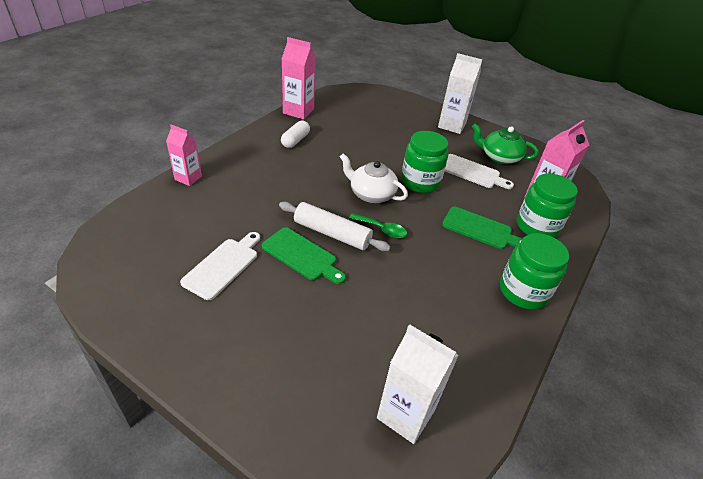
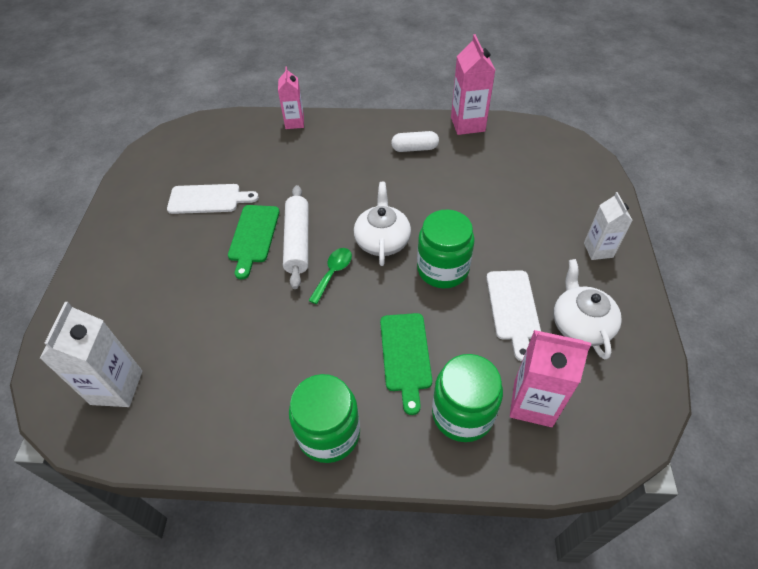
camera: 65 degrees right, 10 degrees up
green spoon [349,213,407,238] -> green spoon turned 150 degrees counterclockwise [308,248,352,304]
white carton [438,53,483,134] -> white carton [584,192,633,260], size x0.66
green teapot [472,124,538,164] -> white teapot [553,259,622,360]

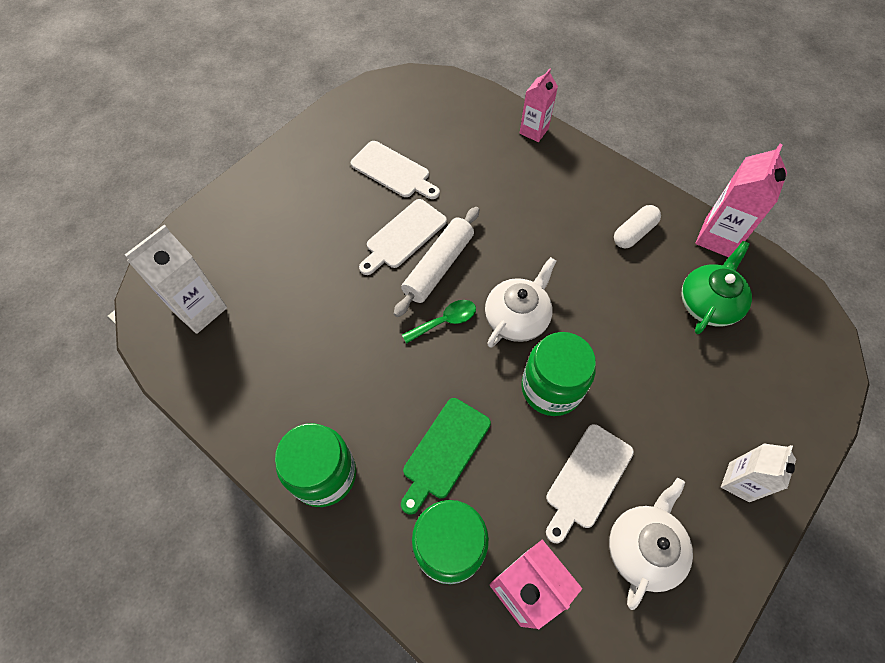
camera: 35 degrees right, 10 degrees up
green cutting board [228,205,280,279] -> white cutting board [359,199,447,275]
white capsule [391,131,439,152] -> white capsule turned 75 degrees counterclockwise [614,205,661,248]
none -> green teapot [681,241,752,334]

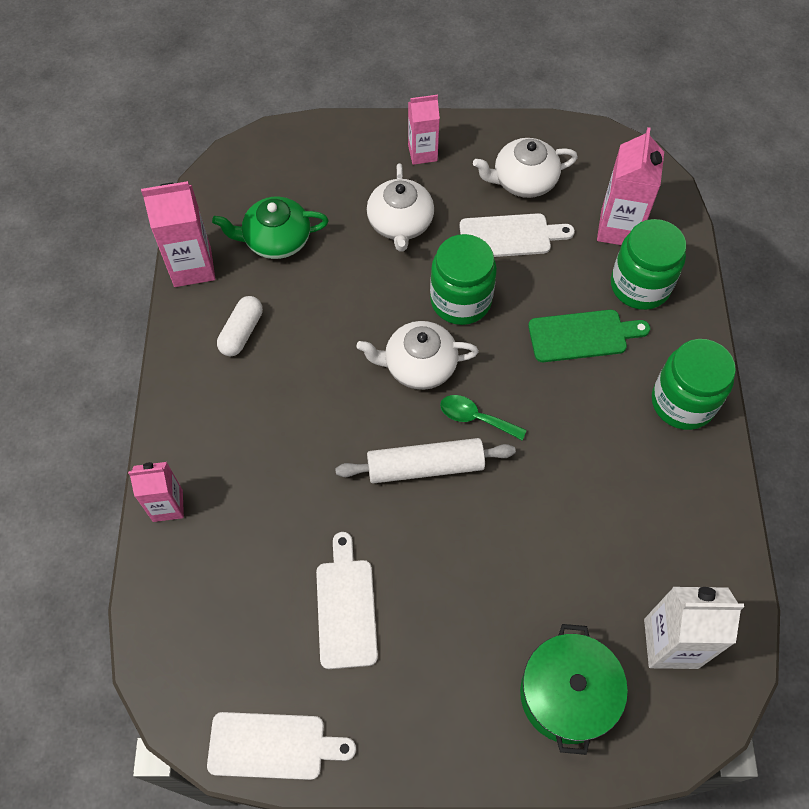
camera: 130 degrees left, 0 degrees up
white cutting board [359,199,447,275] -> white cutting board moved to [207,712,356,780]
white capsule [614,205,661,248] -> white capsule turned 75 degrees counterclockwise [217,296,263,357]
white carton [721,443,796,502] -> pink carton [408,95,440,165]
none -> white teapot [367,163,434,251]
none -> green pot [520,624,628,755]

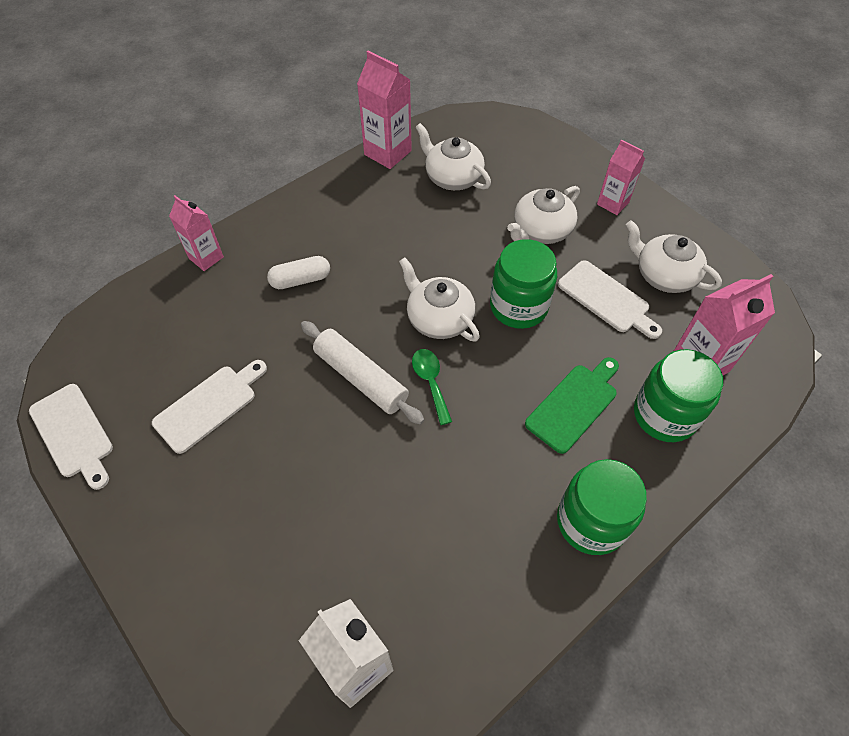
camera: 50 degrees right, 5 degrees down
green teapot [212,197,329,259] -> white teapot [415,123,491,190]
white capsule [217,296,263,357] -> white capsule moved to [267,256,330,289]
green pot [520,624,628,755] -> none
green cutting board [528,310,650,362] -> green cutting board turned 90 degrees counterclockwise [525,357,619,454]

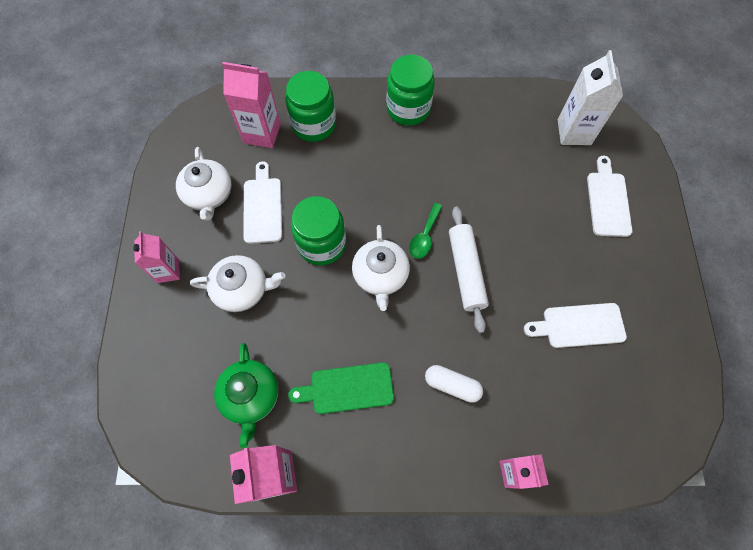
camera: 140 degrees left, 10 degrees up
white cutting board [29,384,113,490] -> white cutting board moved to [587,156,633,237]
white teapot [415,123,491,190] -> green teapot [214,343,278,448]
green cutting board [525,357,619,454] -> green cutting board moved to [288,362,394,414]

